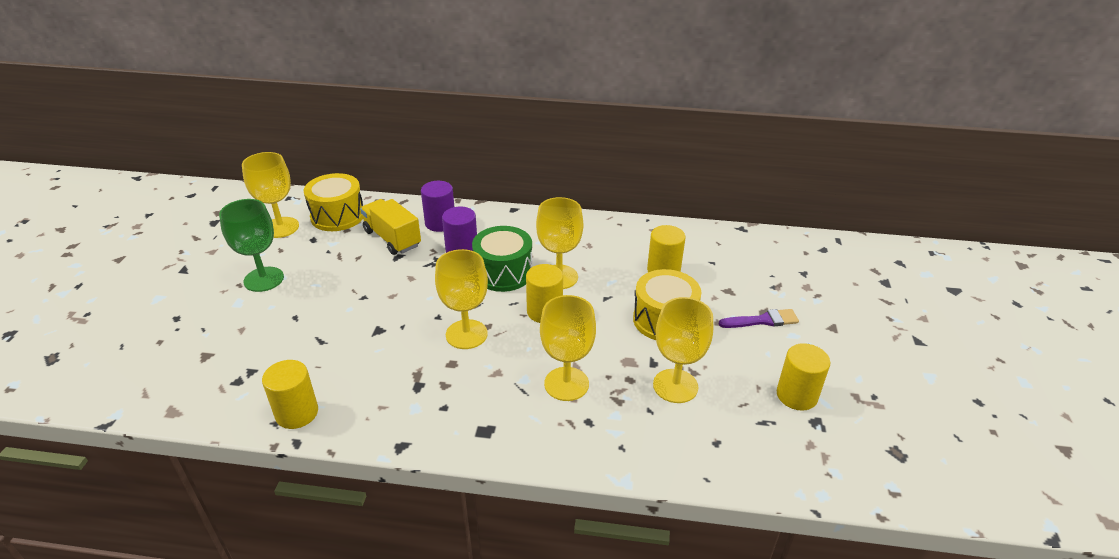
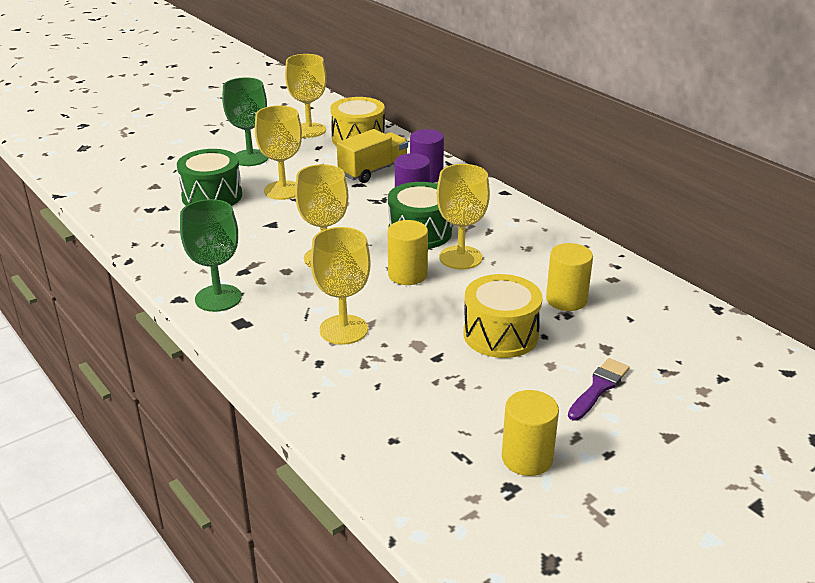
camera: 45 degrees right, 5 degrees down
yellow cylinder [262,360,318,429] -> none
yellow truck [360,199,421,255] -> yellow truck turned 45 degrees clockwise [337,129,408,183]
yellow goblet [653,297,713,403] -> yellow goblet moved to [255,105,302,200]
purple brush [719,309,799,328] -> purple brush turned 90 degrees counterclockwise [568,358,630,421]
none -> green drum [177,149,242,206]
none -> green goblet [180,199,242,312]

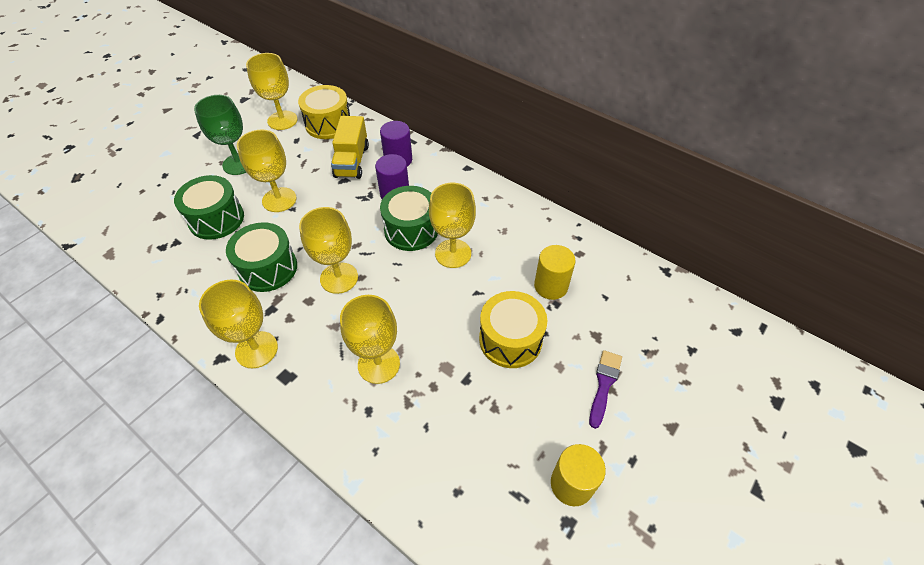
camera: 15 degrees left, 20 degrees up
green goblet [180,199,242,312] -> yellow goblet [199,280,278,368]
yellow truck [337,129,408,183] -> yellow truck turned 150 degrees clockwise [331,116,369,179]
yellow cylinder [388,220,428,285] -> none
none -> green drum [226,222,297,292]

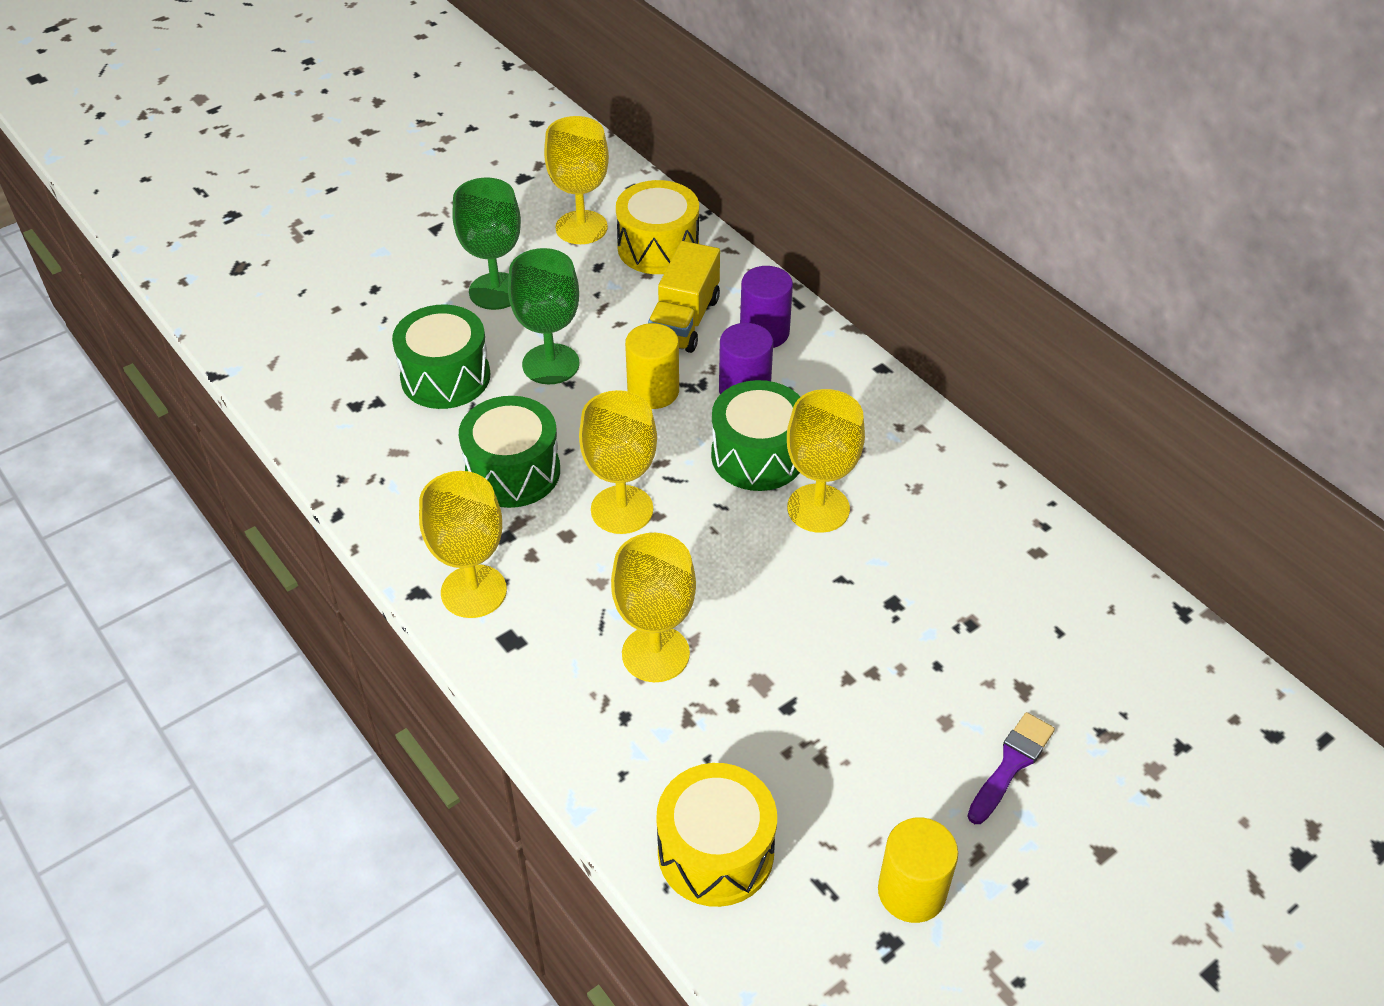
camera: 15 degrees right, 5 degrees down
yellow goblet [237,130,297,212] -> green goblet [508,248,579,384]
yellow drum [479,291,547,368] -> yellow drum moved to [656,763,777,907]
yellow cylinder [534,245,576,300] -> yellow cylinder moved to [625,323,679,409]

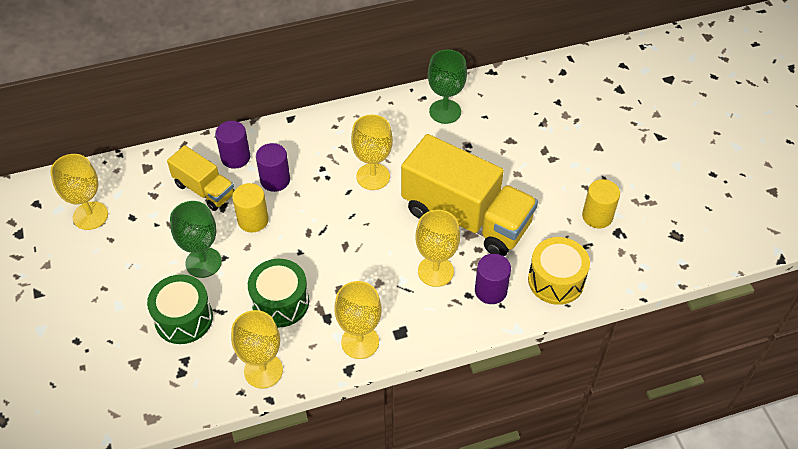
camera: 70 degrees left, 5 degrees up
green goblet [452,178,521,310] -> green goblet moved to [428,50,467,124]
yellow goblet [579,390,657,534] -> yellow goblet moved to [231,310,283,388]
yellow drum [616,180,699,274] -> none
green drum [711,380,800,491] -> none
purple brush [967,712,1055,824] -> none
none -> yellow truck [401,134,538,256]
none -> purple cylinder [475,254,511,304]

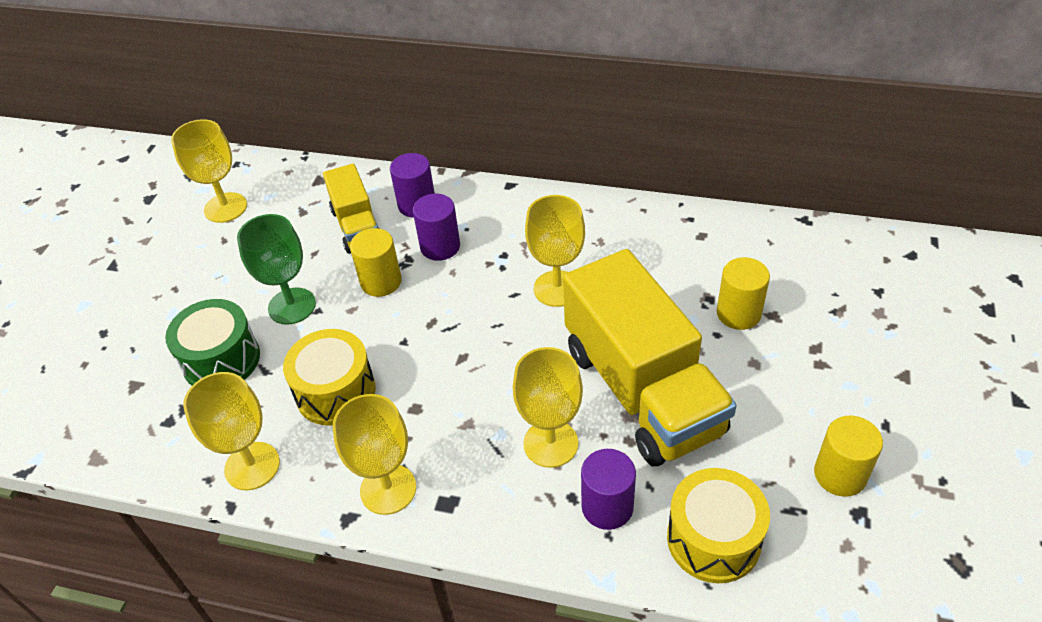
camera: 35 degrees right, 5 degrees down
green drum [248,259,309,327] -> yellow drum [283,329,376,425]
green goblet [428,50,467,124] -> none
none -> yellow cylinder [717,257,770,330]

